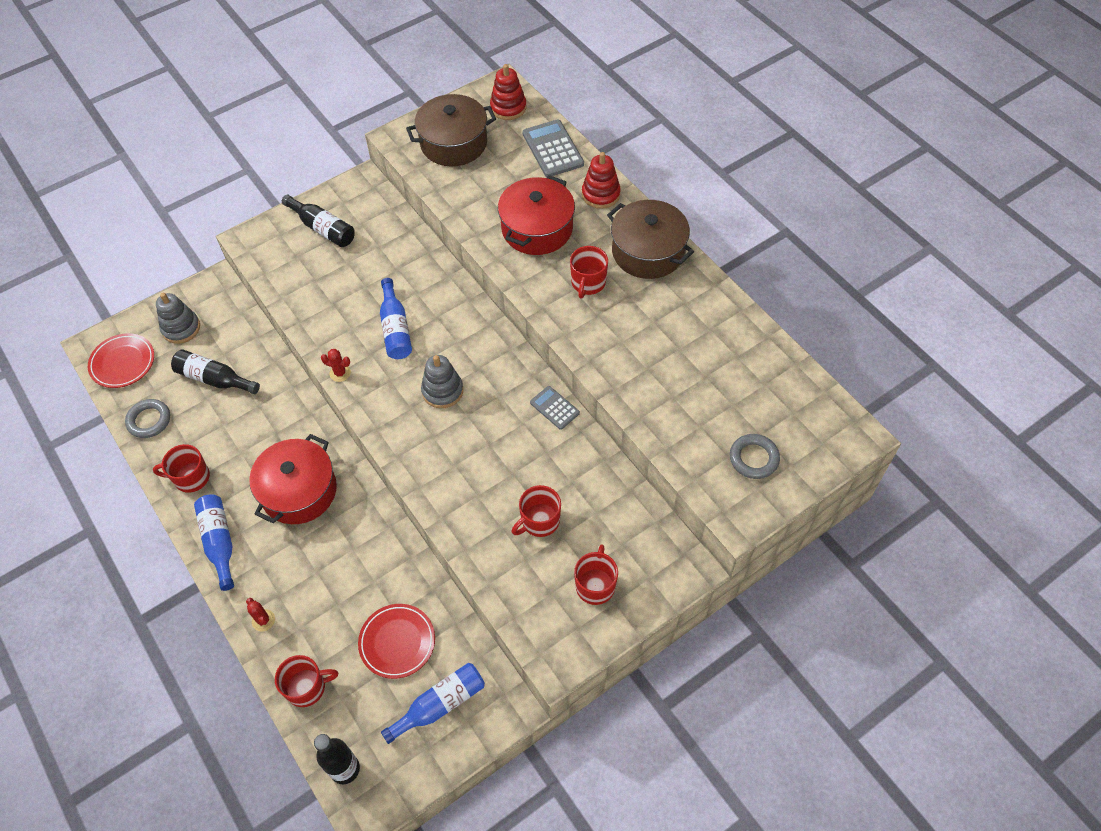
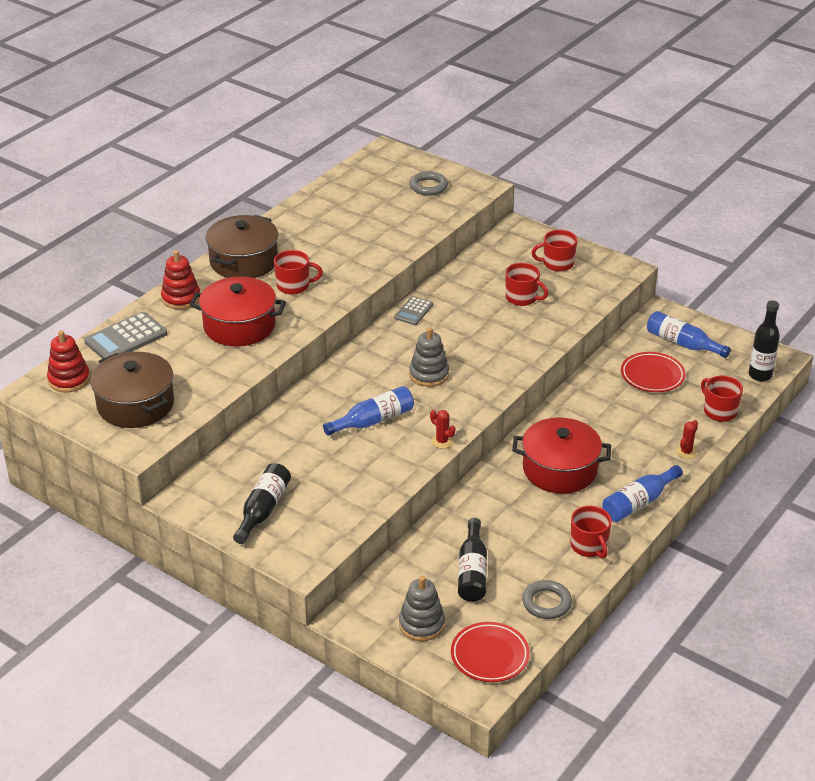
camera: 110 degrees left, 20 degrees down
red cactus [321,349,351,382] -> red cactus turned 45 degrees counterclockwise [430,410,456,448]

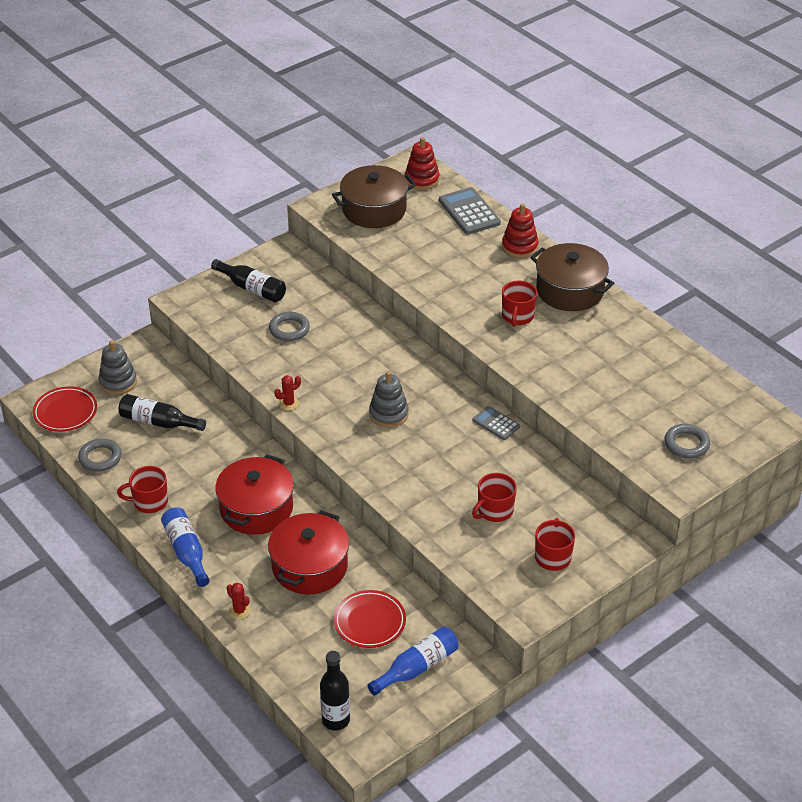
camera: 105 degrees right, 5 degrees up
red pot [190,277,286,346] -> red pot moved to [268,510,349,595]
blue bottle [323,386,414,436] -> none
red mug [701,376,743,422] -> none
none -> grey ring [269,312,310,341]

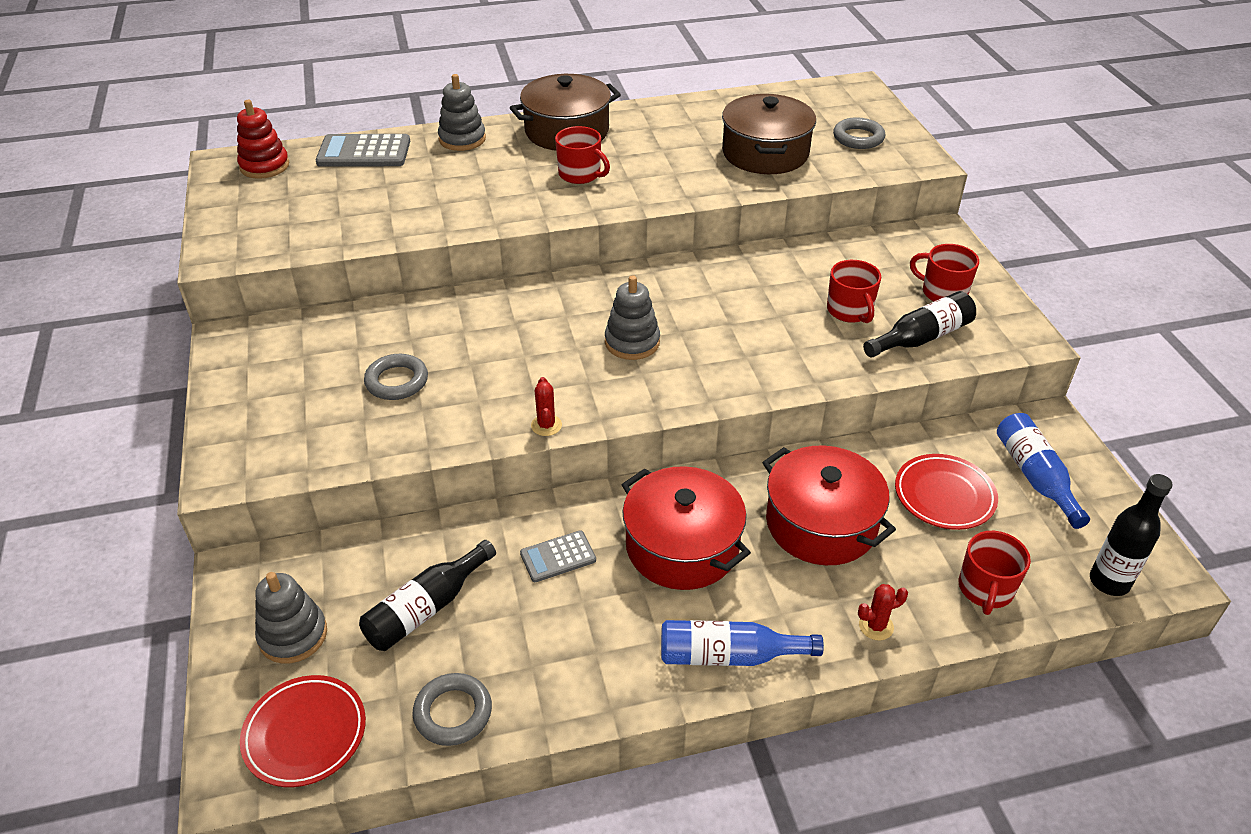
camera: 65 degrees left, 0 degrees up
red mug [117,466,168,513] -> red mug moved to [959,531,1031,615]
black bottle [211,259,286,303] -> black bottle moved to [863,291,976,358]
brown pot [332,165,416,228] -> brown pot moved to [722,94,816,174]
grey calculator [473,406,520,440] -> grey calculator moved to [520,530,596,582]
red stacking toy [502,203,539,258] -> grey stacking toy [438,74,486,151]

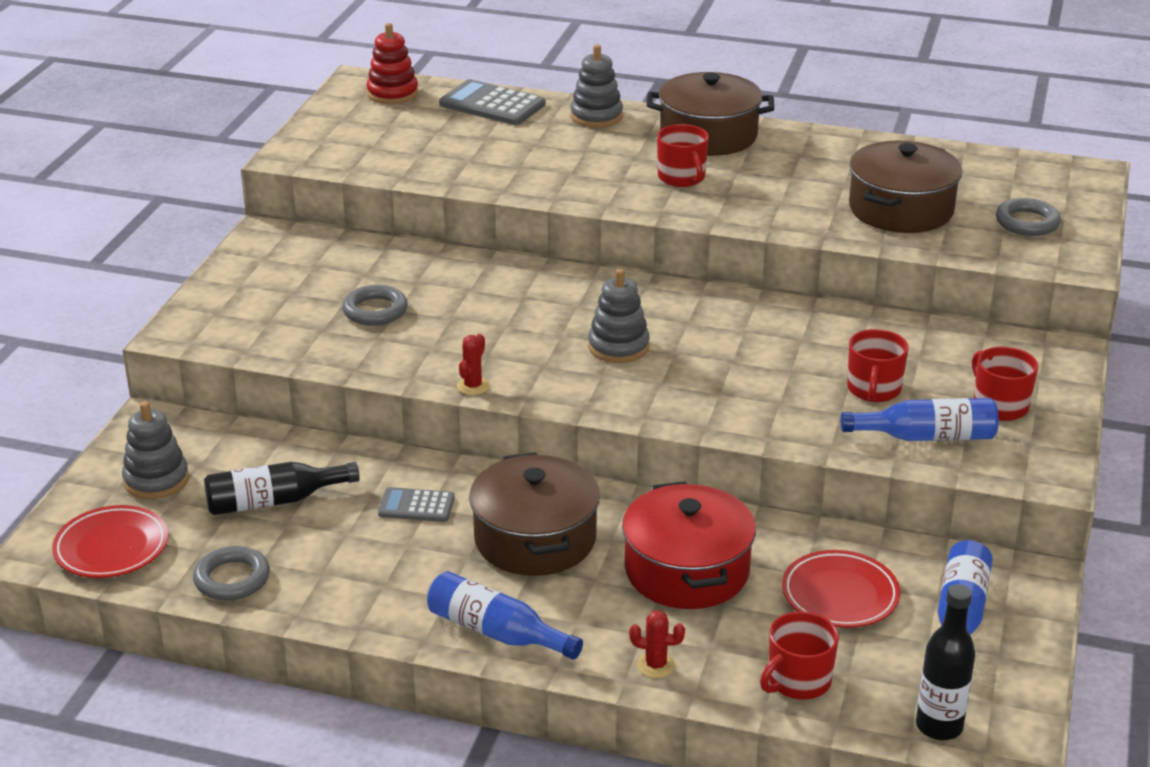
camera: 30 degrees right, 10 degrees down
red pot [622,466,751,590] -> brown pot [469,452,600,576]
black bottle [863,291,976,358] -> blue bottle [841,398,999,441]

